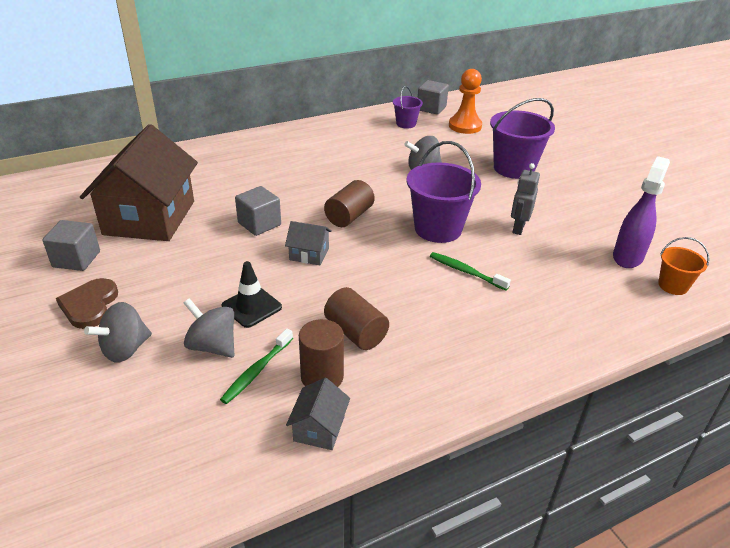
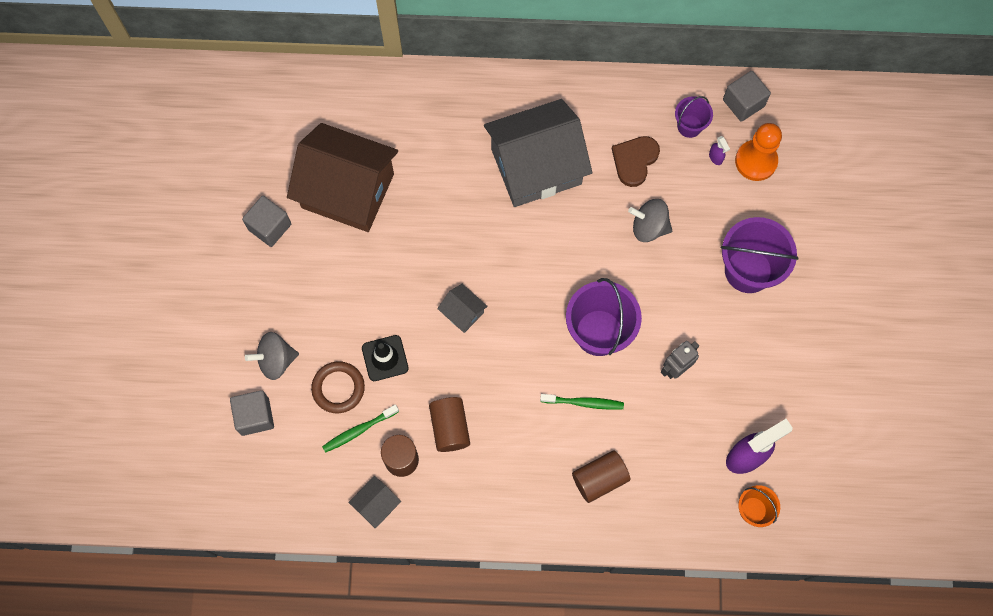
camera: 30 degrees right, 35 degrees up
brown heart [56,278,118,329] -> brown heart moved to [612,136,660,187]
brown house [80,124,198,241] -> brown house turned 75 degrees clockwise [287,123,398,232]
grey spinning top [184,298,234,358] -> brown ring [311,362,365,413]
grey cube [235,186,281,236] -> grey cube moved to [230,390,274,436]
brown cylinder [324,180,375,227] -> brown cylinder moved to [572,450,630,503]
green toothbrush [430,252,511,290] -> green toothbrush turned 120 degrees clockwise [540,394,624,410]
none -> grey house [484,99,592,207]
none -> purple spray bottle [709,136,730,165]

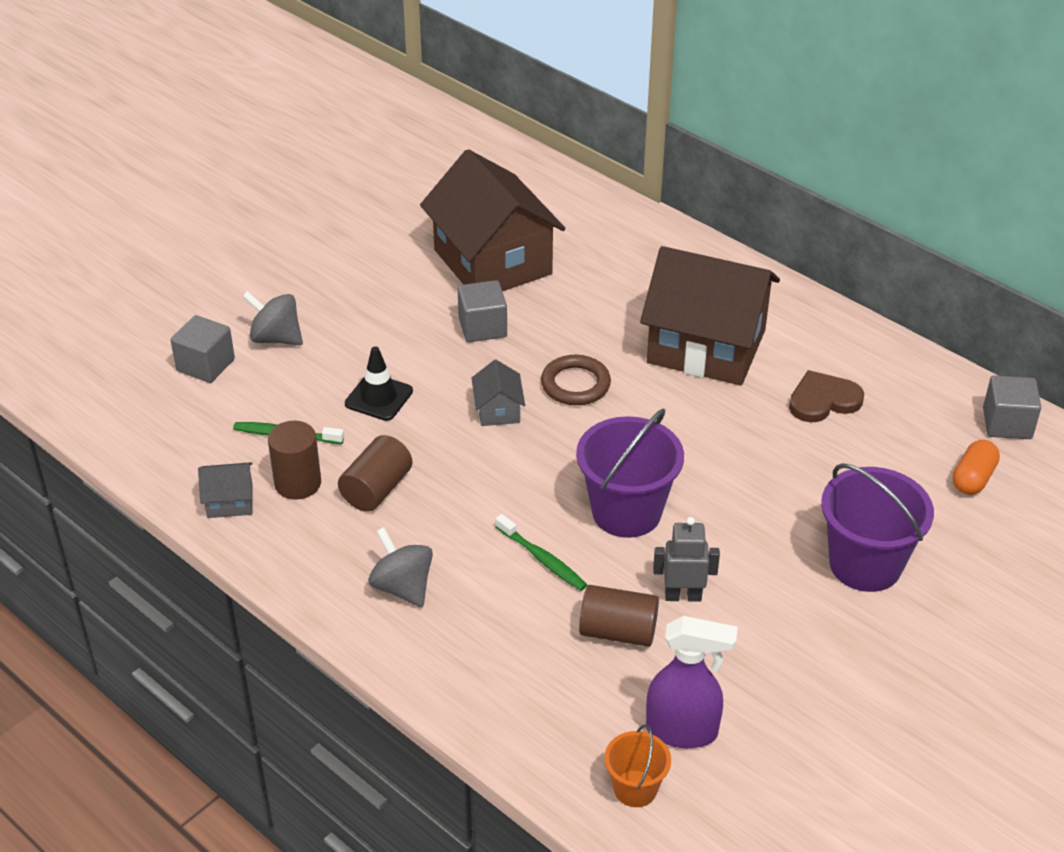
camera: 40 degrees right, 30 degrees down
grey cube [242,196,291,247] -> grey cube moved to [458,280,507,342]
brown ring [311,362,365,413] -> brown ring moved to [541,355,611,405]
grey house [484,99,592,207] -> brown house [640,246,780,386]
brown cylinder [572,450,630,503] -> brown cylinder moved to [579,585,659,647]
grey spinning top [628,199,672,242] -> grey spinning top moved to [368,527,433,607]
purple bucket [675,96,713,138] -> none
purple spray bottle [709,136,730,165] -> none
orange pawn [735,123,782,181] -> orange capsule [953,440,1000,495]

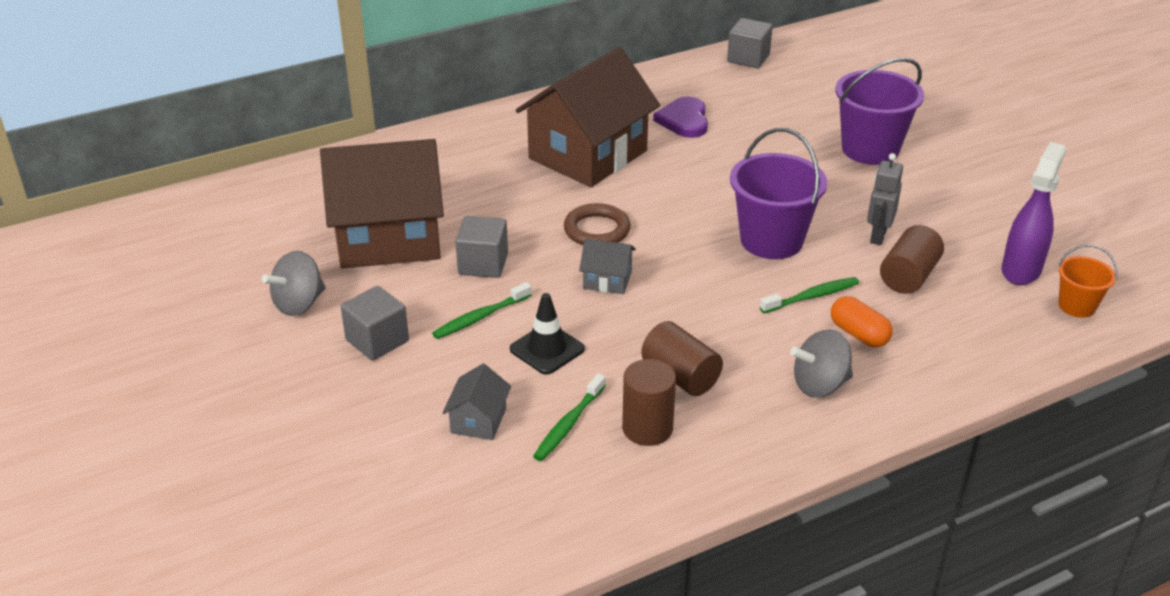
camera: 70 degrees left, 5 degrees down
grey cube [171,315,235,383] -> grey cube moved to [341,286,409,361]
grey house [198,462,253,518] -> grey house moved to [442,364,511,440]
grey spinning top [242,291,303,345] -> grey spinning top moved to [262,251,326,316]
brown heart [789,370,864,422] -> purple heart [653,97,708,138]
orange capsule [953,440,1000,495] -> orange capsule moved to [831,296,893,347]
none -> green toothbrush [432,282,532,339]

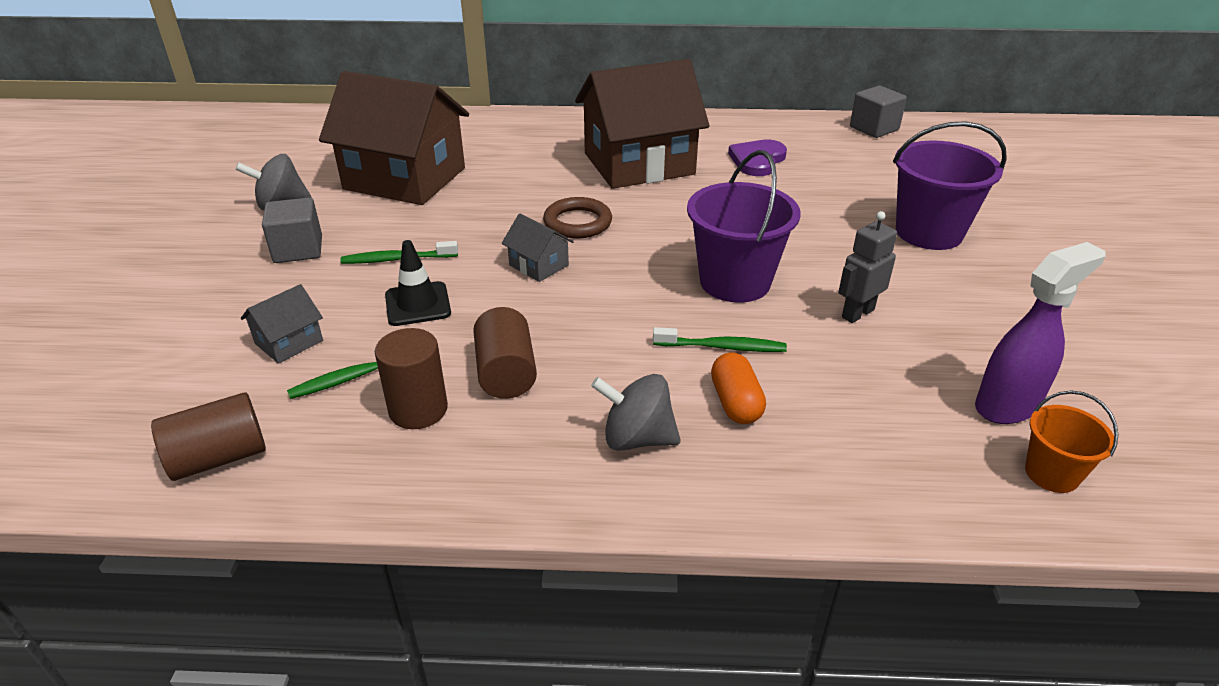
camera: 30 degrees right, 0 degrees up
grey cube [455,216,508,278] -> none
brown cylinder [880,225,944,294] -> brown cylinder moved to [151,392,266,481]

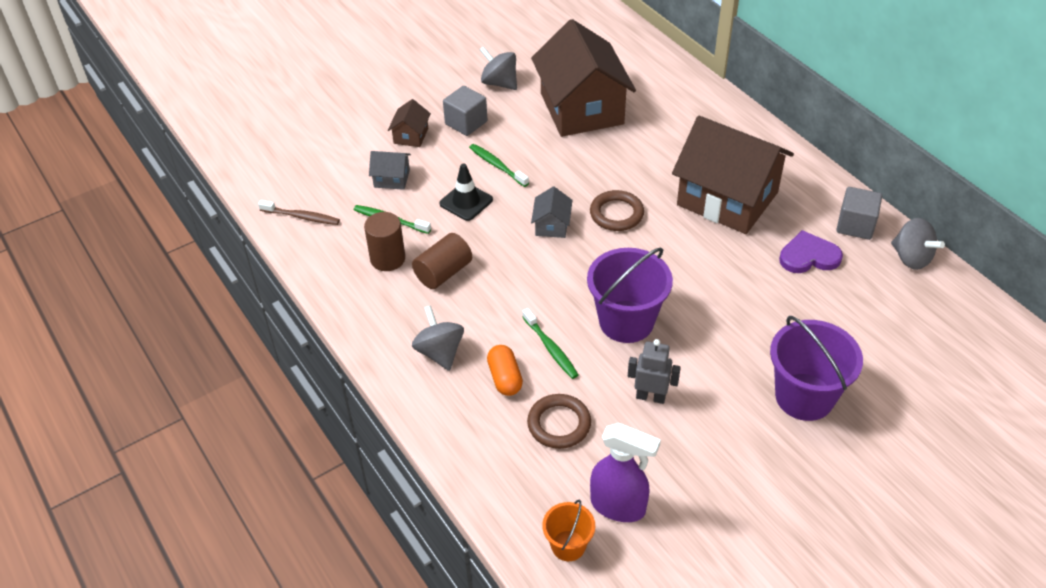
camera: 55 degrees right, 10 degrees up
brown cylinder [151,392,266,481] -> brown toothbrush [258,200,340,225]
orange capsule [711,352,766,424] -> orange capsule turned 60 degrees counterclockwise [487,345,523,396]
grey cube [850,86,907,138] -> grey cube moved to [836,187,882,240]
none -> brown house [388,99,431,147]
none -> brown ring [527,394,591,449]
none -> grey spinning top [891,218,945,270]

